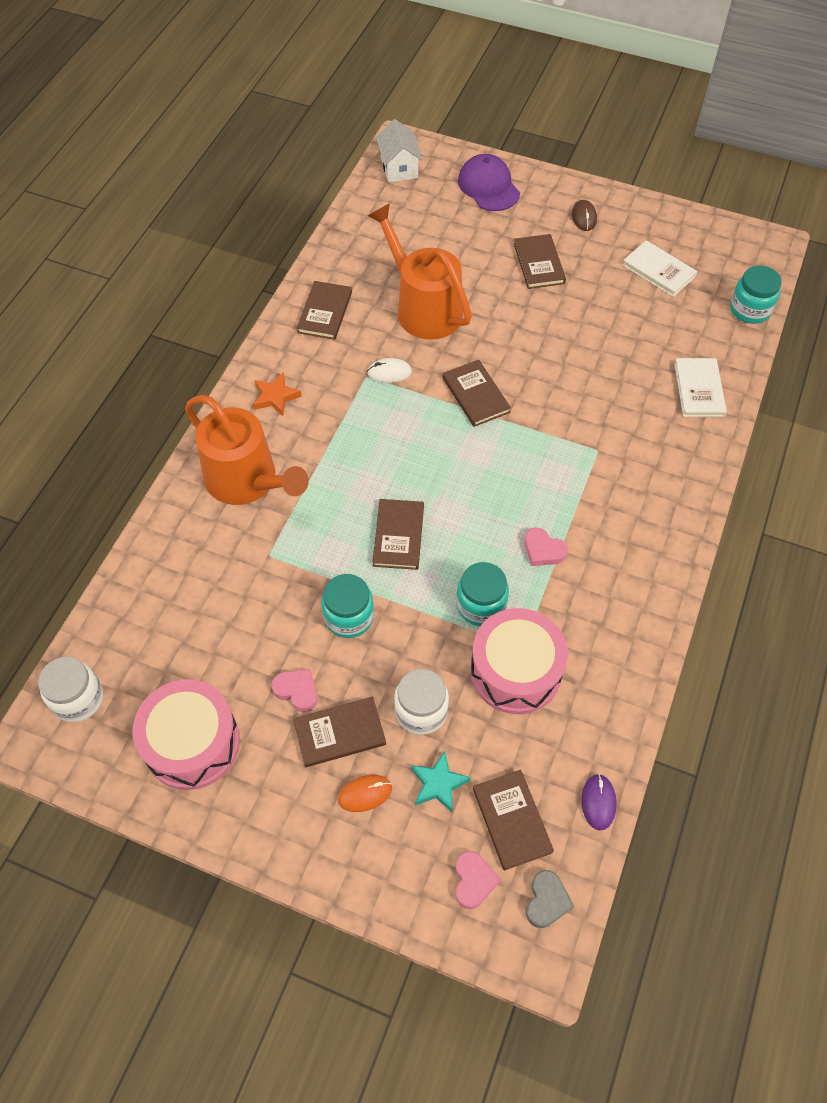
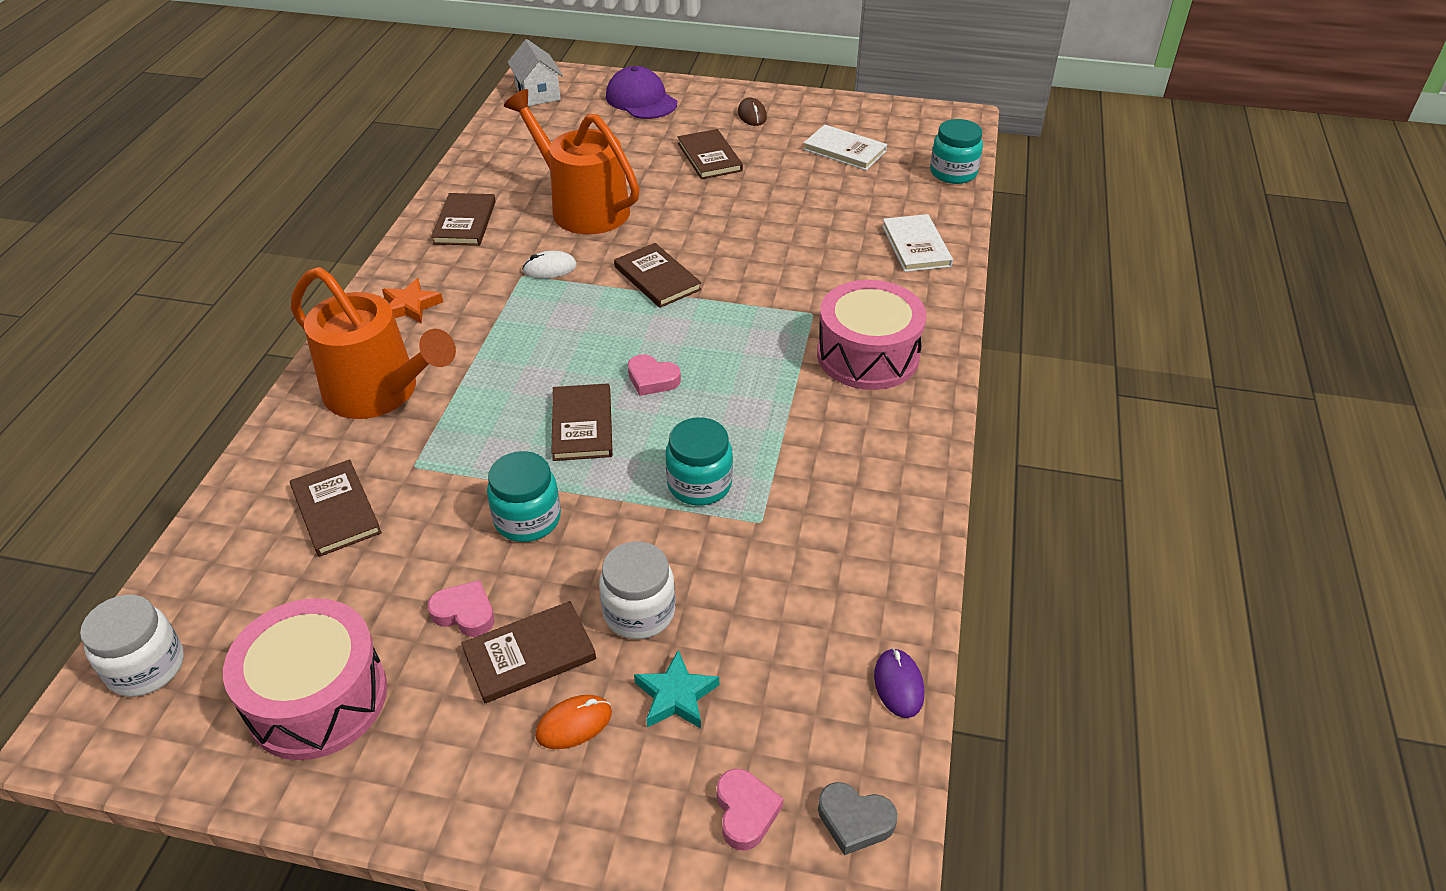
camera: 10 degrees left, 15 degrees down
pink drum [470,608,568,714] -> pink drum moved to [817,280,927,390]
brown book [473,770,554,871] -> brown book moved to [290,459,382,557]
pink heart [524,528,568,566] -> pink heart moved to [628,354,681,396]
grey heart [526,870,574,928] -> grey heart turned 105 degrees clockwise [818,782,897,855]

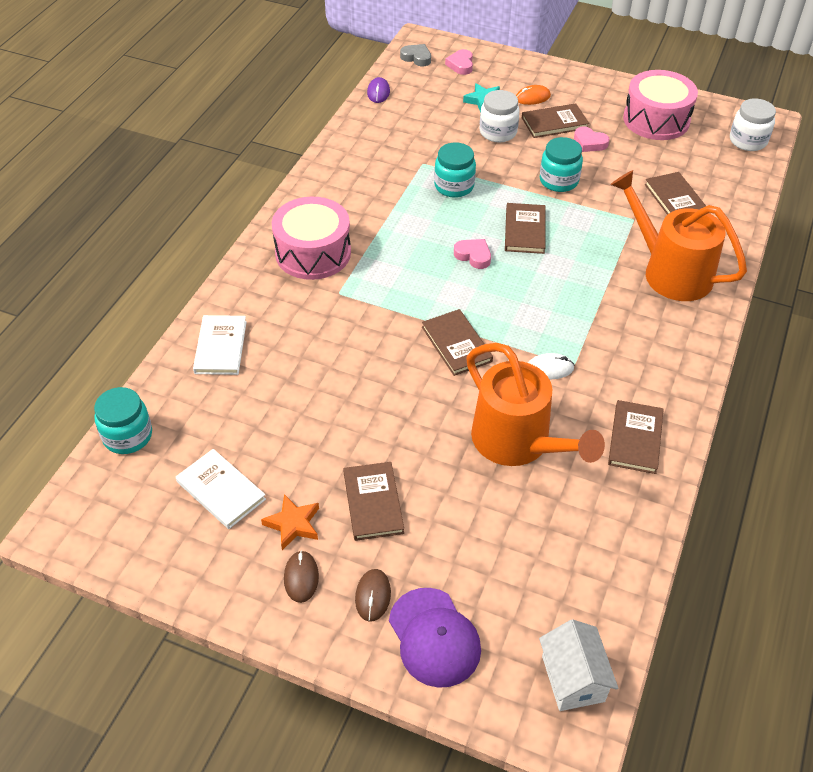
camera: 170 degrees left, 5 degrees up
orange star [382,278,443,324] -> orange star moved to [261,494,319,550]
none -> brown mouse [355,569,391,622]

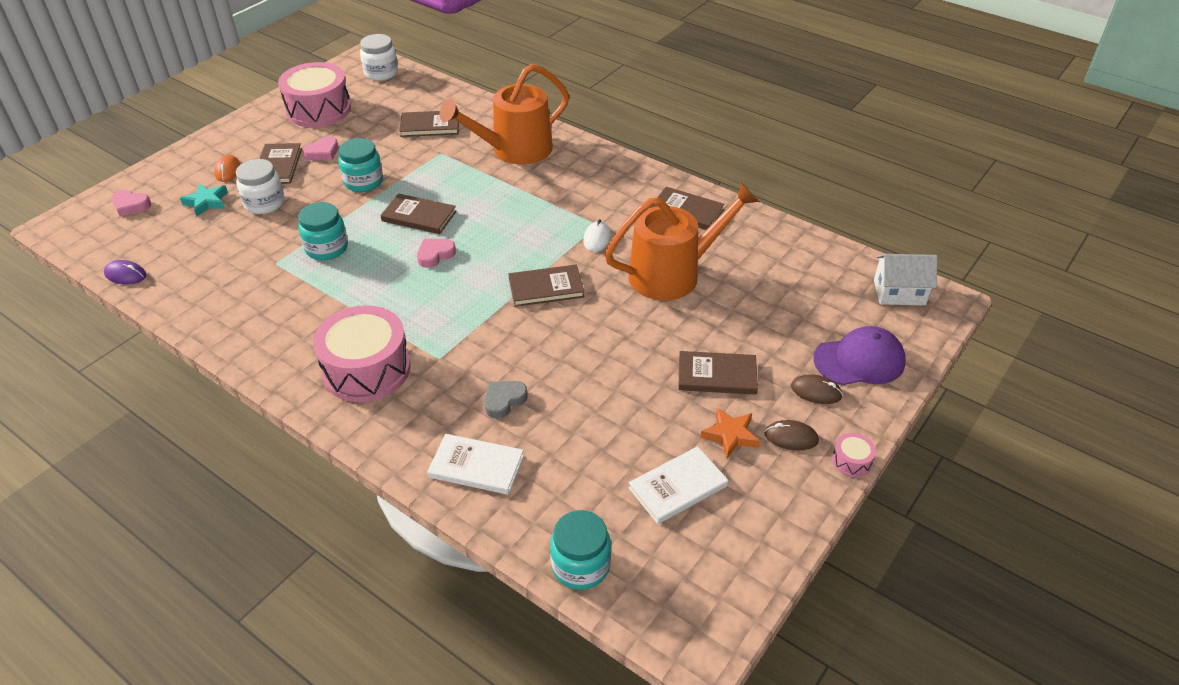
camera: 75 degrees left, 5 degrees down
grey heart [400,44,431,66] -> grey heart moved to [485,381,528,419]
none -> pink drum [832,433,876,477]

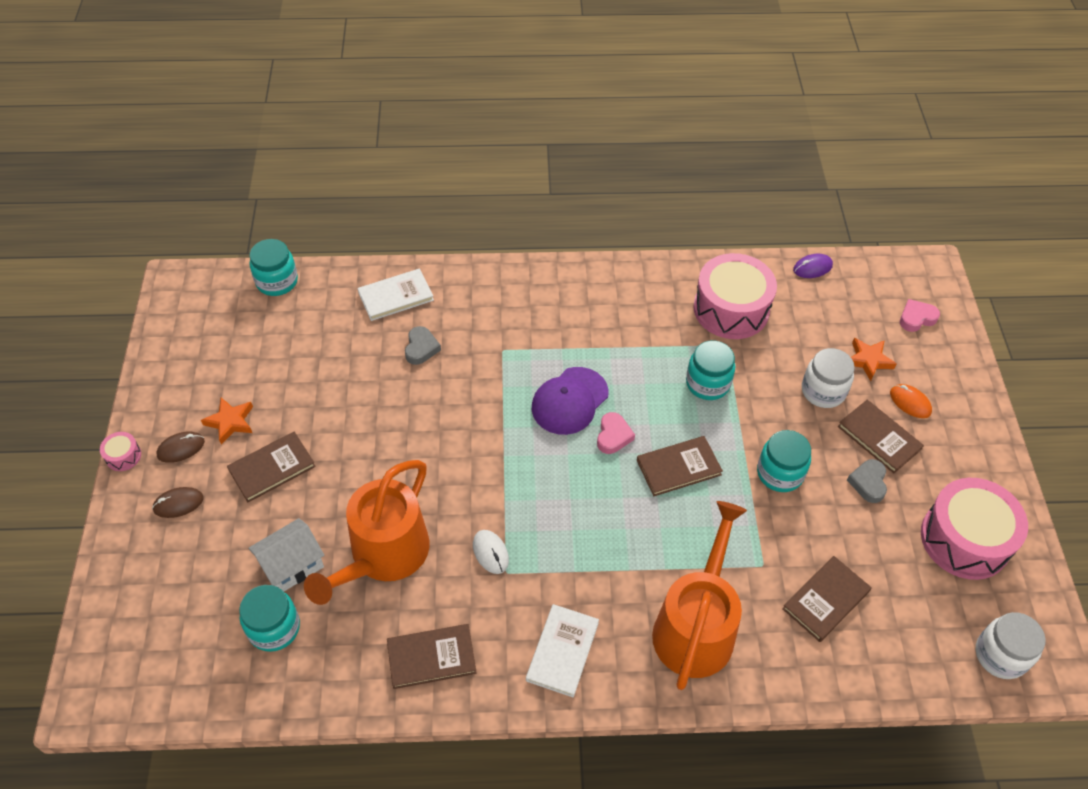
camera: 140 degrees right, 10 degrees up
turquoise star [180,183,228,217] -> orange star [851,338,897,381]
pink heart [303,136,338,161] -> grey heart [847,459,887,503]
pink drum [313,305,411,402] -> pink drum moved to [694,253,777,339]
brown book [509,265,585,307] -> none
white book [629,446,728,524] -> white book moved to [526,604,599,697]
purple cap [813,326,906,385] -> purple cap moved to [532,367,609,435]
white house [874,254,937,306] -> white house moved to [248,518,324,592]
none -> turquoise jar [239,585,300,652]

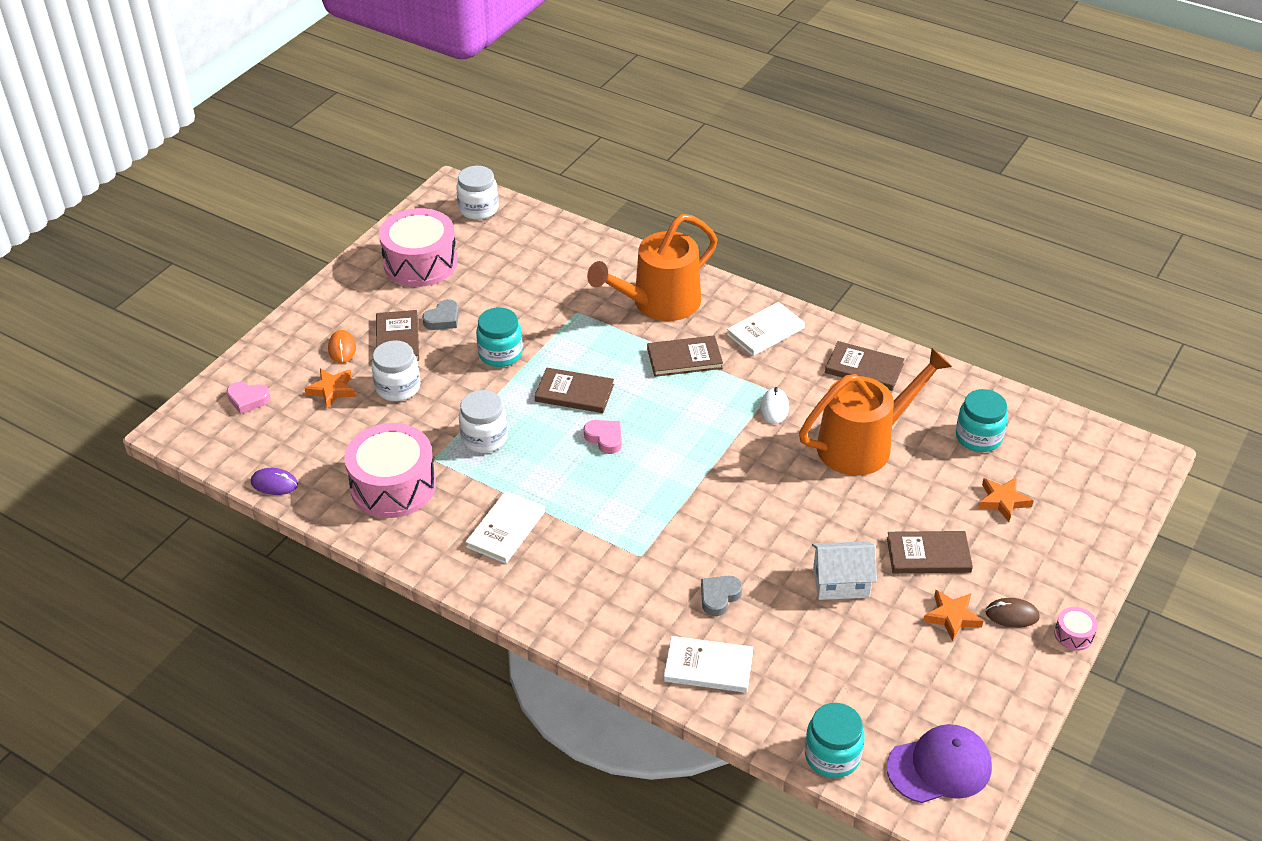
camera: 145 degrees left, 10 degrees down
brown mouse [152,487,204,518] -> none
white house [248,518,324,592] -> white house moved to [812,541,877,600]
purple cap [532,367,609,435] -> purple cap moved to [887,724,992,803]
pink heart [597,412,635,454] -> pink heart turned 90 degrees clockwise [584,420,622,454]
turquoise jar [686,340,736,400] -> white jar [459,390,508,453]
brown book [782,556,872,642] -> brown book moved to [647,335,723,377]
none -> white book [466,491,545,564]
none -> orange star [978,477,1034,522]

